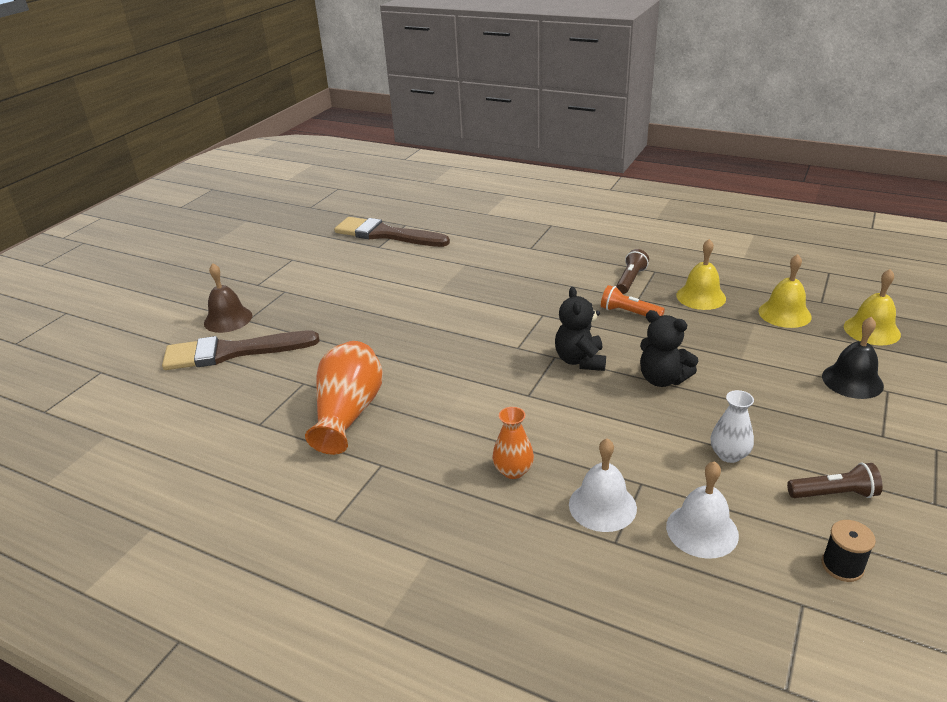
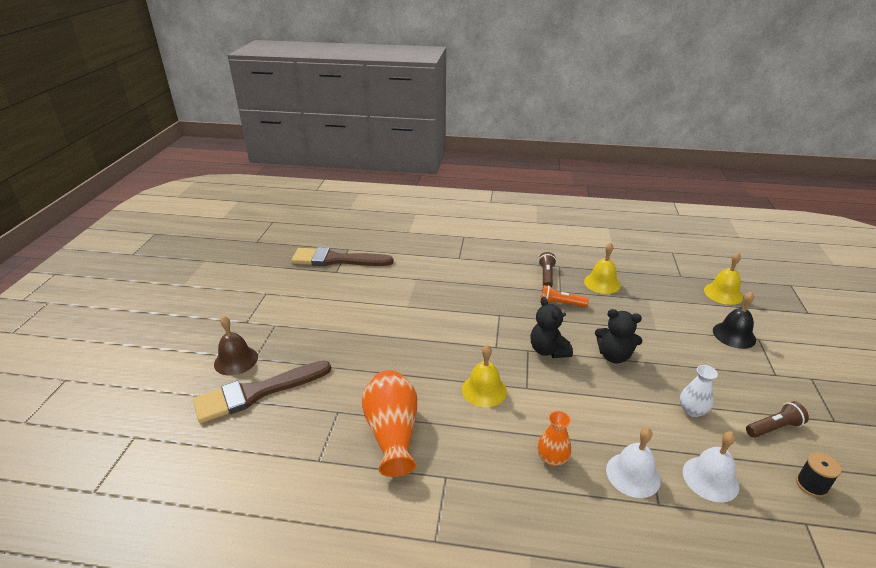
camera: 20 degrees left, 0 degrees up
yellow bell [758,254,812,328] -> yellow bell moved to [462,345,507,407]

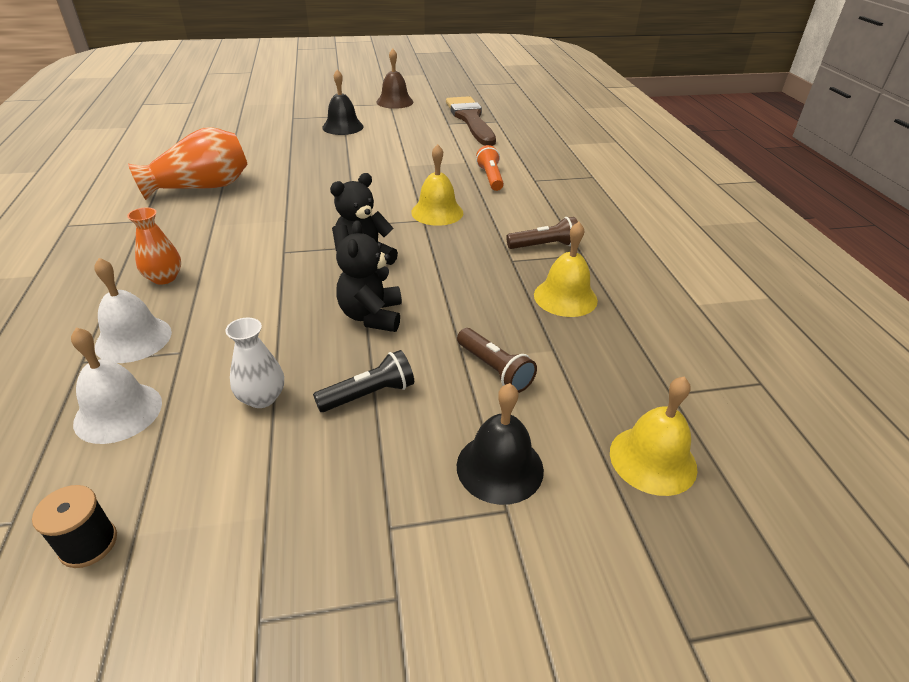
camera: 70 degrees right, 5 degrees up
brown brush [193,360,331,423] -> none
brown bell [214,316,258,376] -> brown bell moved to [376,49,414,109]
yellow bell [462,345,507,407] -> yellow bell moved to [411,144,463,226]
orange flashlight [540,285,589,307] -> orange flashlight moved to [476,145,504,191]
brown flashlight [746,401,809,438] -> brown flashlight moved to [457,328,537,393]
none -> black flashlight [313,350,414,412]
none -> black bell [322,69,363,135]

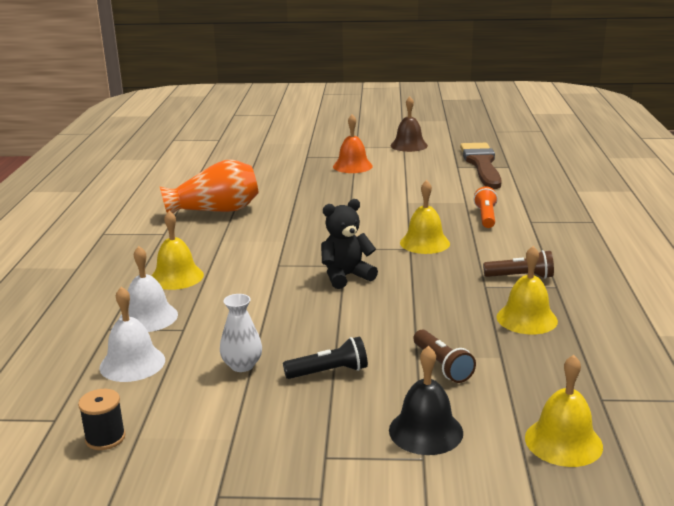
camera: 15 degrees right, 15 degrees down
orange vase [127,207,181,285] -> yellow bell [152,211,204,290]
black bell [322,69,363,135] -> orange bell [333,115,373,173]
black teddy bear [336,220,402,332] -> none

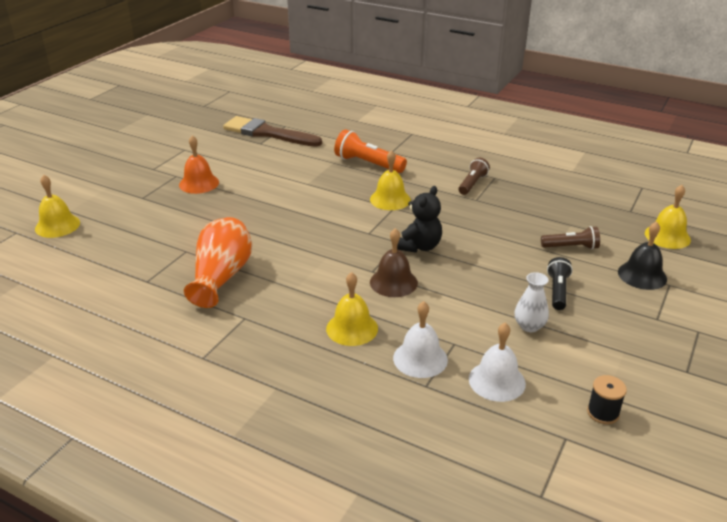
camera: 65 degrees left, 10 degrees up
black teddy bear [321,199,378,289] -> black teddy bear turned 150 degrees counterclockwise [397,186,442,253]
brown bell [391,97,428,152] -> brown bell moved to [370,228,418,297]
orange flashlight [474,186,498,228] -> orange flashlight [334,129,407,173], size x1.54
yellow bell [497,246,558,334] -> yellow bell moved to [35,175,80,238]

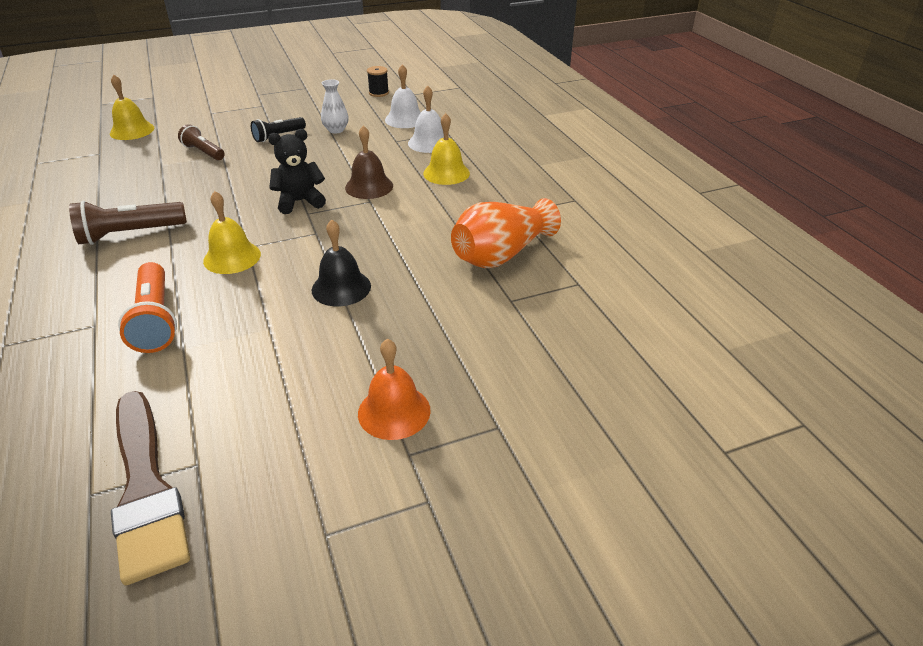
camera: 140 degrees left, 5 degrees up
yellow bell [35,175,80,238] -> none
brown flashlight [458,158,490,195] -> brown flashlight [69,201,187,245], size x1.54
black bell [618,221,667,290] -> black bell moved to [312,219,371,306]

